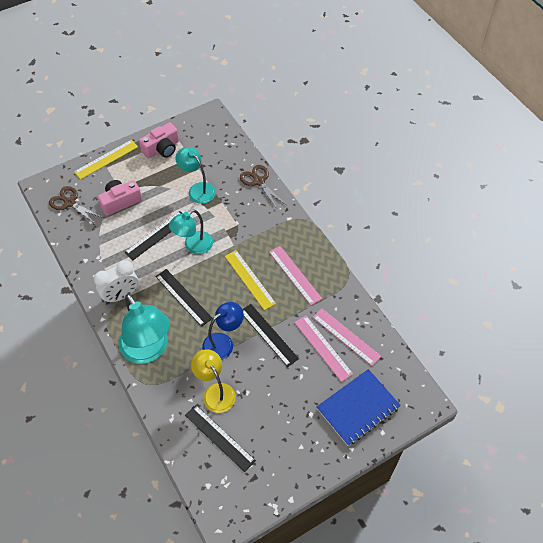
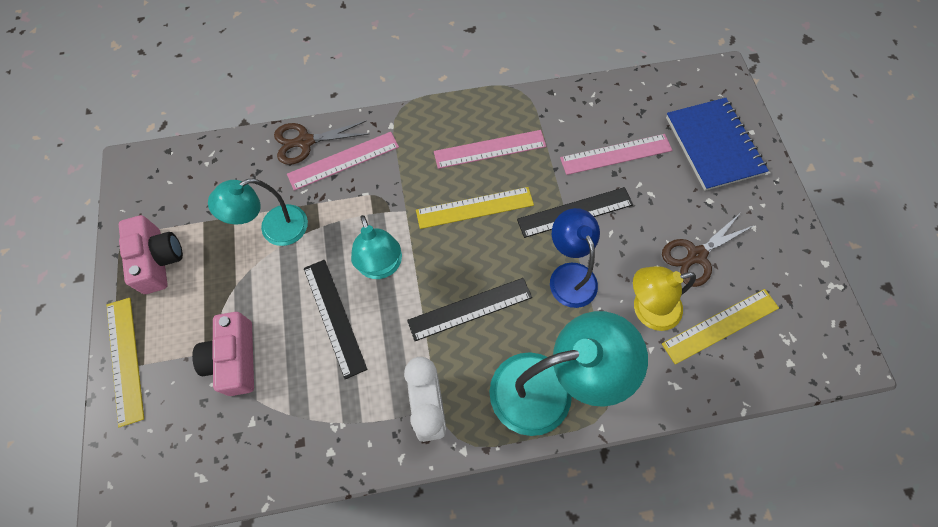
camera: 70 degrees left, 10 degrees up
brown scissors [49,186,104,225] -> brown scissors moved to [662,213,755,287]
black ruler [185,405,256,472] -> yellow ruler [662,289,779,365]
pink ruler [313,308,382,366] -> pink ruler moved to [287,132,399,191]

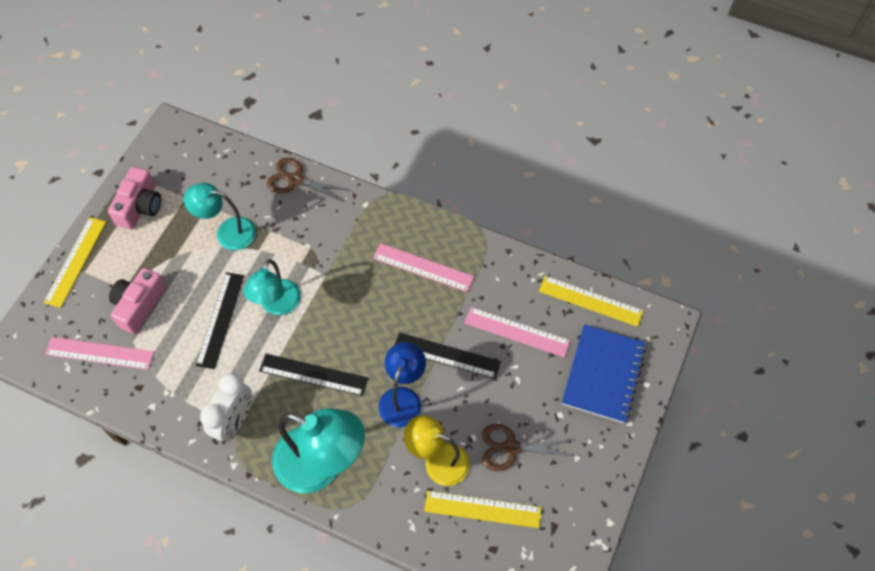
camera: 35 degrees right, 5 degrees down
pink ruler [287,132,399,191] -> pink ruler moved to [45,337,154,370]
yellow ruler [416,187,534,229] -> yellow ruler moved to [539,276,644,327]

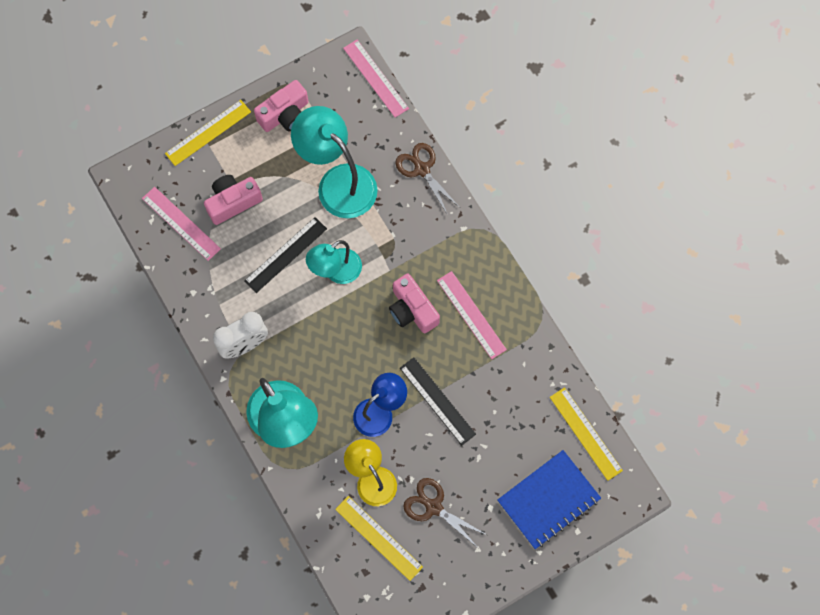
camera: 35 degrees right, 10 degrees up
turquoise lamp [184,183,256,250] -> turquoise lamp [291,106,378,218], size x1.58
black ruler [259,354,368,396] -> none
pink ruler [465,307,571,358] -> pink ruler moved to [343,40,409,118]
none -> pink camera [389,273,440,333]

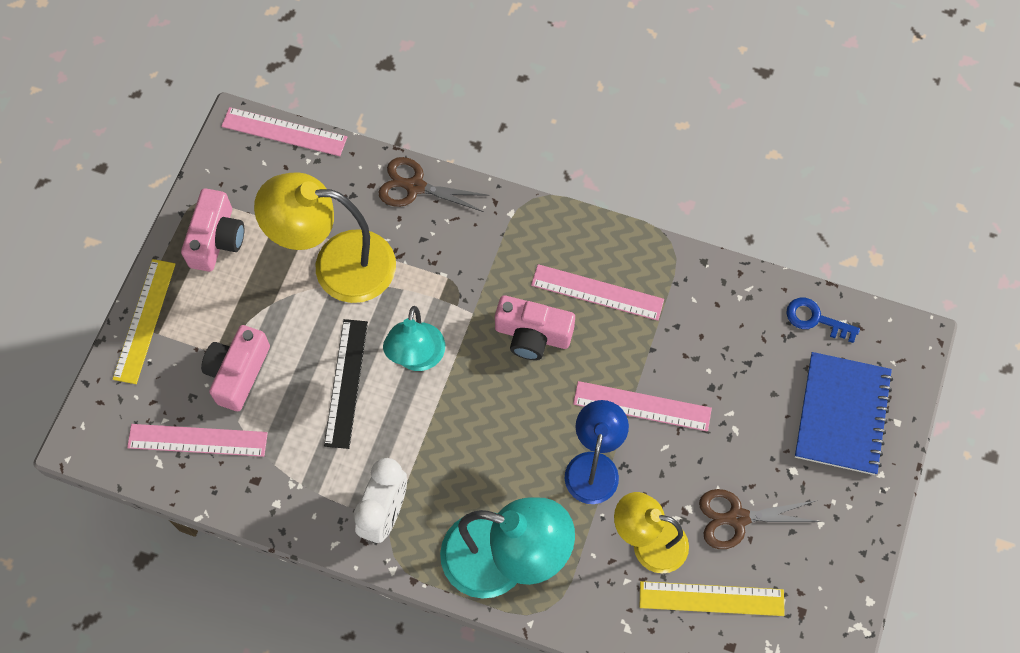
camera: 40 degrees left, 5 degrees down
turquoise lamp [291,106,378,218] -> yellow lamp [254,172,396,303]
black ruler [400,357,476,445] -> pink ruler [573,381,712,432]
yellow ruler [550,387,623,481] -> blue key [786,298,860,343]

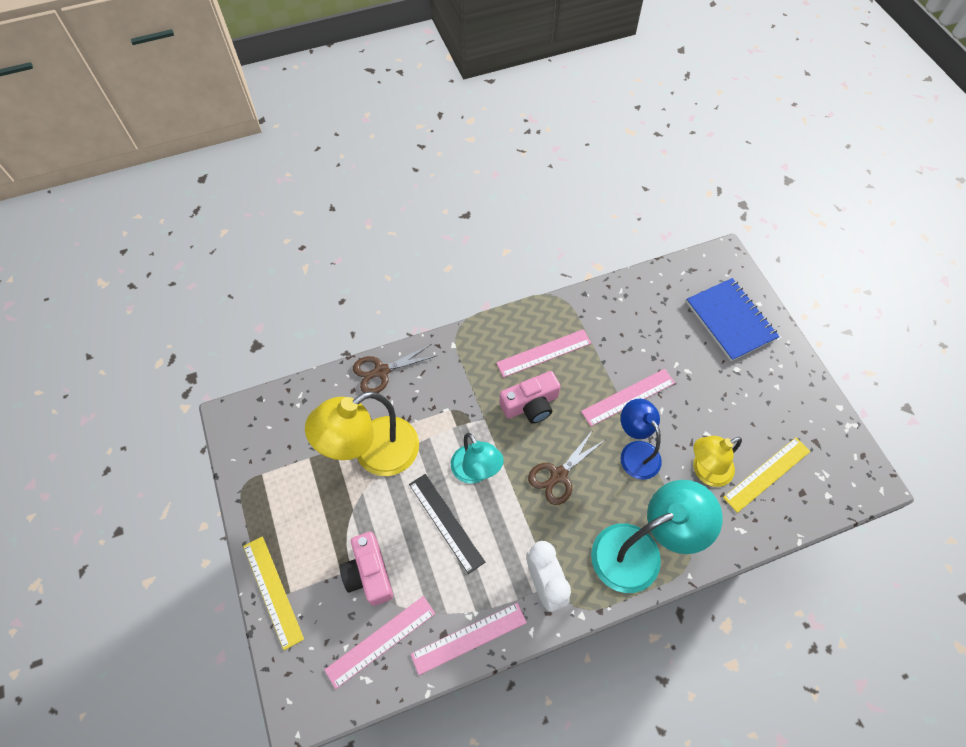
camera: 40 degrees left, 5 degrees down
pink camera [181,188,244,272] -> none
pink ruler [221,107,347,156] -> pink ruler moved to [411,603,527,675]
brown scissors [699,489,821,549] -> brown scissors moved to [528,430,605,505]
blue key [786,298,860,343] -> none

